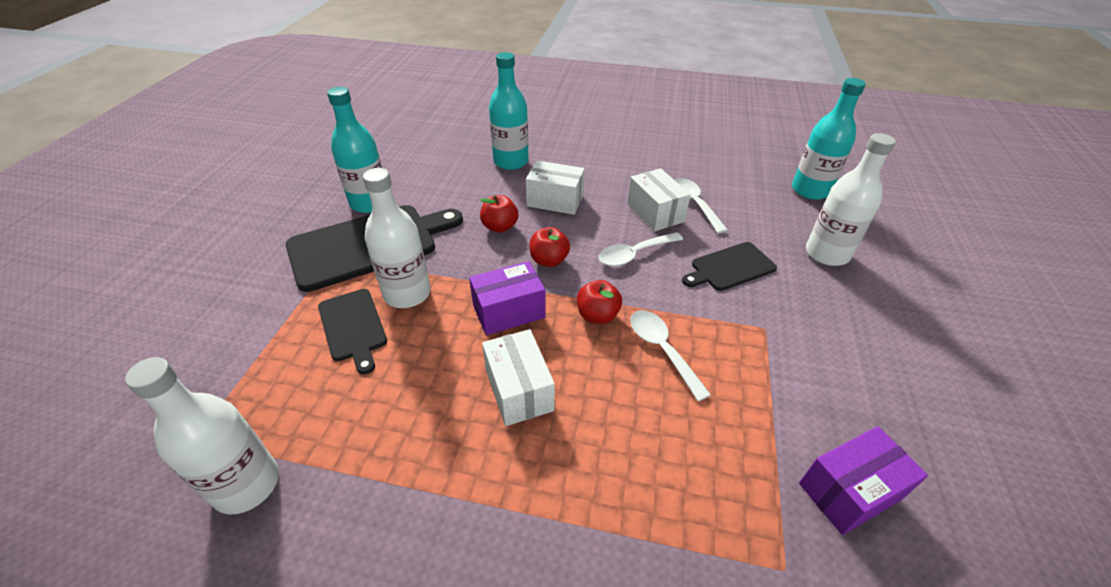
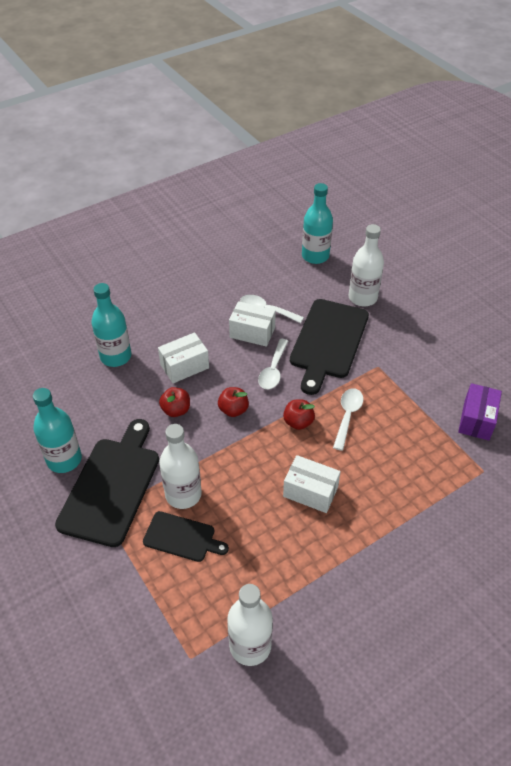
camera: 45 degrees left, 5 degrees up
purple box [469,261,546,335] -> none
white spoon [630,310,711,401] -> white spoon turned 90 degrees clockwise [333,388,364,451]
black cutting board [682,242,777,291] -> black cutting board [290,299,369,395], size x1.82

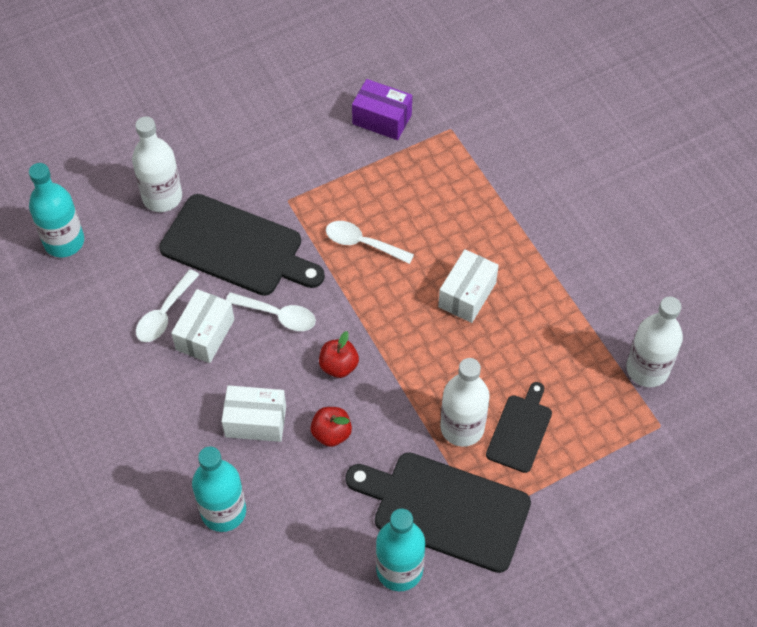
camera: 85 degrees left, 10 degrees up
white box [158,332,209,383] -> white box turned 60 degrees counterclockwise [222,385,286,442]
red apple [283,399,315,430] -> none

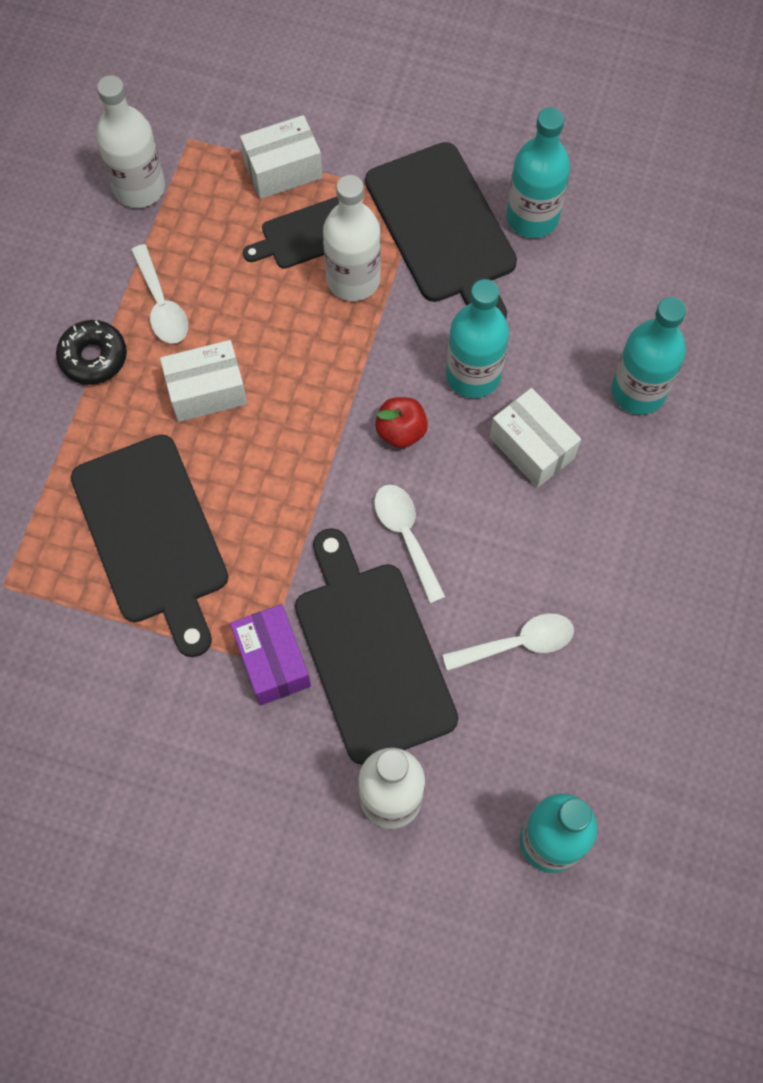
camera: 135 degrees left, 10 degrees up
white box [171,289,234,363] -> white box moved to [240,115,322,199]
red apple [310,407,352,447] -> turquoise bottle [446,279,509,398]
white spoon [326,221,414,264] -> white spoon moved to [131,244,188,344]
purple box [352,79,412,140] -> purple box moved to [230,604,311,705]
none -> black donut [56,320,127,385]
none -> black cutting board [71,434,228,657]

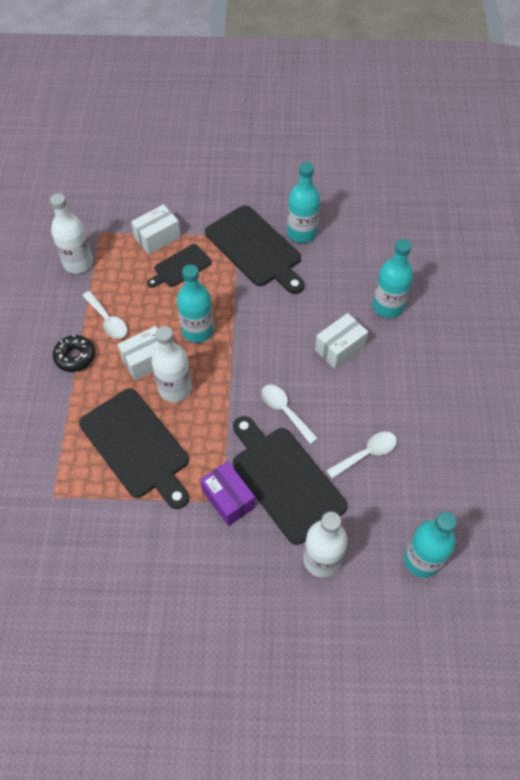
camera: 15 degrees left, 10 degrees down
white bottle [323,175,381,301] -> white bottle moved to [151,326,192,402]
red apple [375,397,428,448] -> none
turquoise bottle [446,279,509,398] -> turquoise bottle moved to [177,264,214,343]
white box [490,388,581,488] -> white box turned 75 degrees counterclockwise [315,313,368,369]

